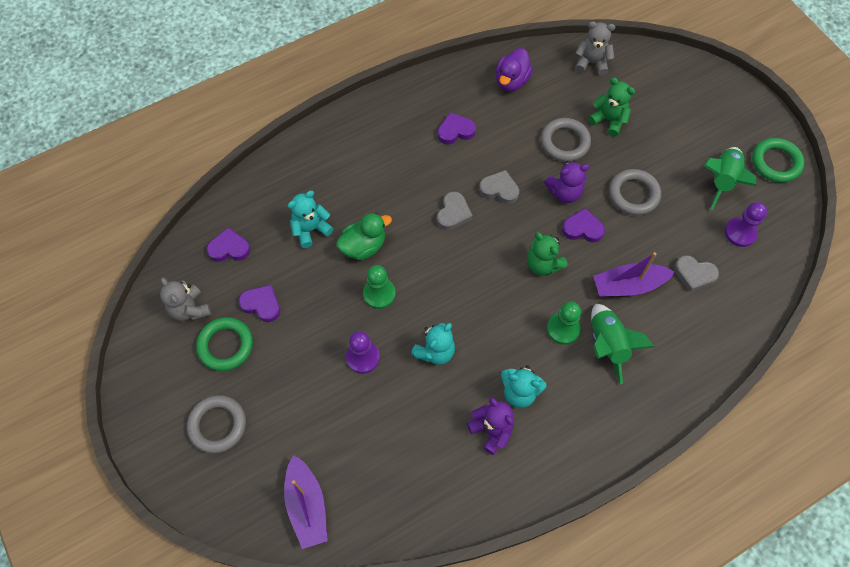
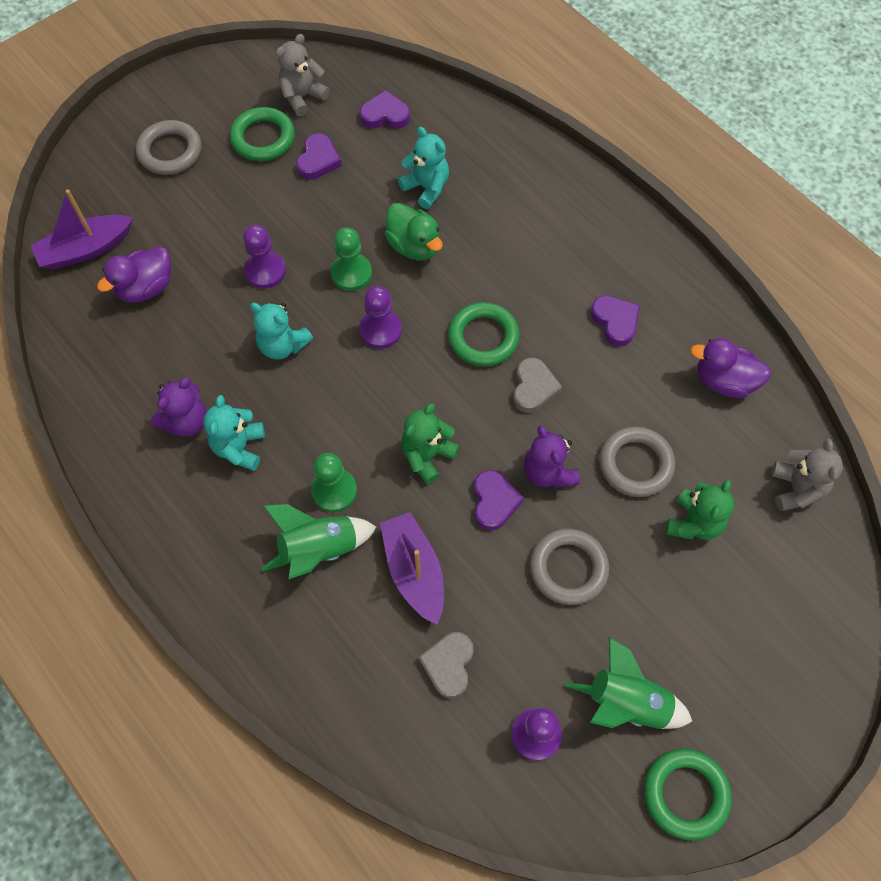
camera: 80 degrees right, 0 degrees up
purple heart [207,227,250,262] -> purple heart turned 75 degrees counterclockwise [360,90,410,129]
grey heart [437,191,473,230] -> green ring [448,302,520,367]
none -> purple duck [97,246,171,303]
none -> purple pawn [359,286,402,349]

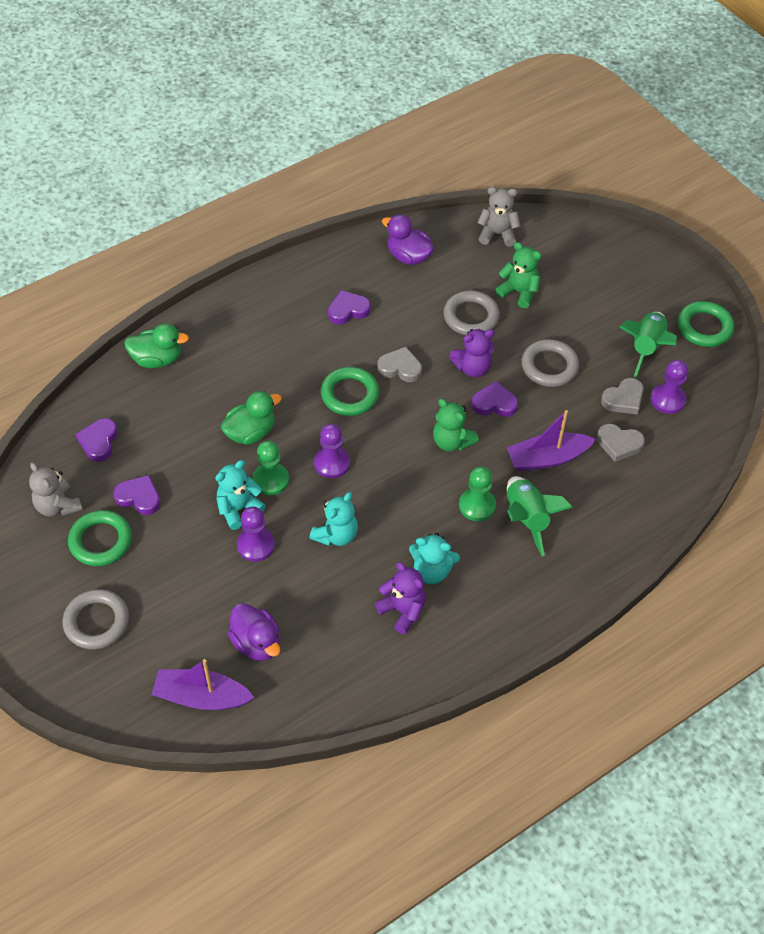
camera: 85 degrees left, 10 degrees down
purple boat [30,189,133,270] -> purple boat turned 120 degrees clockwise [152,659,254,710]
turquoise teddy bear [398,127,449,209] -> turquoise teddy bear moved to [215,460,266,530]
purple duck [690,338,771,398] -> purple duck turned 105 degrees clockwise [382,214,434,265]
none -> green duck [124,323,189,368]
none -> grey heart [601,378,644,415]

